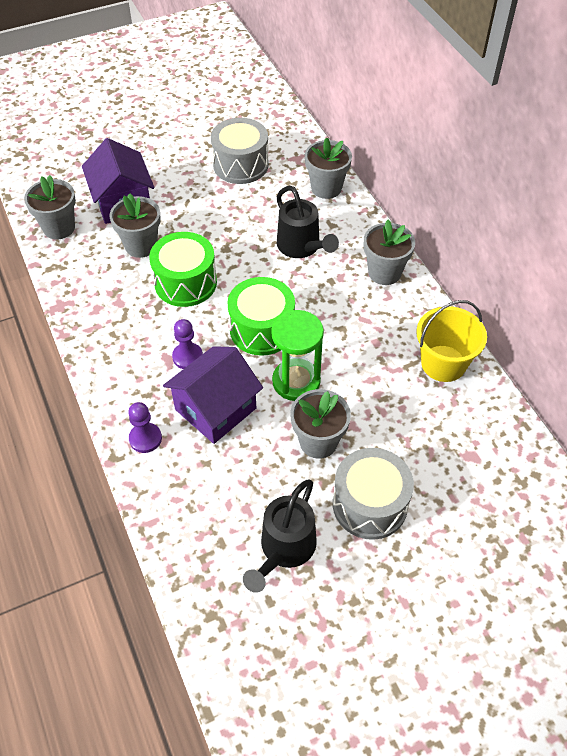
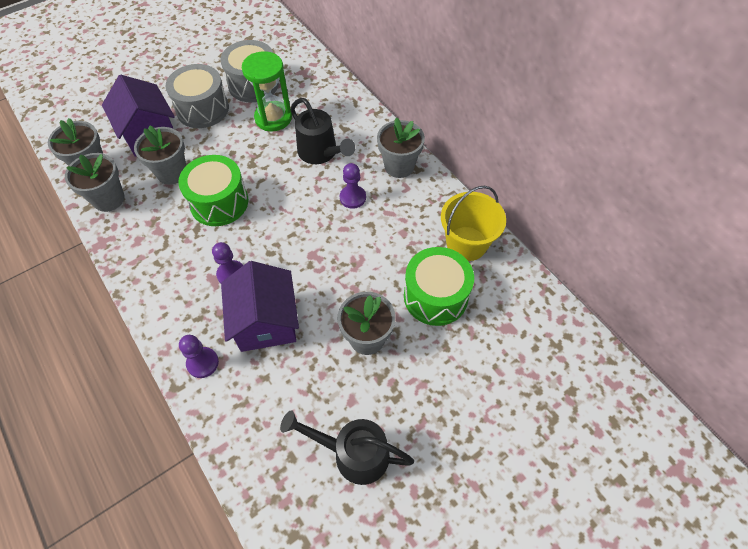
camera: 10 degrees left, 5 degrees up
purple house [163,346,263,444] -> purple house turned 45 degrees counterclockwise [221,261,299,352]
green drum [227,277,295,356] -> green drum moved to [404,247,474,326]
black watering can [243,479,317,593] -> black watering can turned 90 degrees clockwise [280,410,414,485]
green hourglass [271,310,324,401] -> green hourglass moved to [242,51,292,131]
grey flower pot [305,137,352,199] -> grey flower pot moved to [65,153,125,212]
grey drum [333,448,414,540] -> grey drum moved to [166,64,229,128]
none -> purple pawn [340,163,366,209]

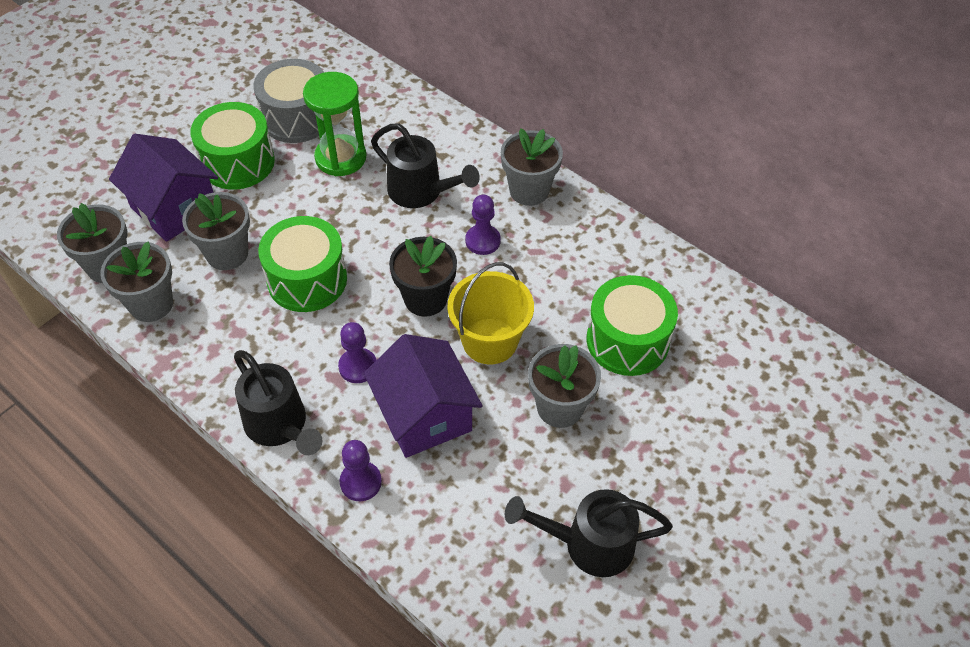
camera: 15 degrees left, 5 degrees down
grey drum [166,64,229,128] -> green drum [190,102,275,190]
yellow bucket [441,186,506,261] -> yellow bucket moved to [447,262,534,364]
none -> black watering can [234,350,322,455]
none -> black flower pot [389,236,457,317]

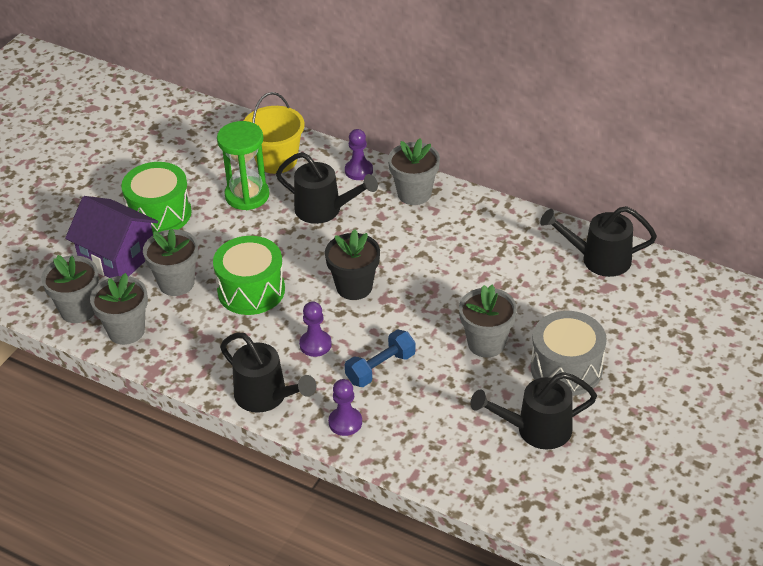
camera: 10 degrees left, 10 degrees down
grey drum [253,59,324,143] -> grey drum moved to [531,311,607,396]
purple house [364,334,483,458] -> blue dumbbell [345,330,416,387]
yellow bucket [447,262,534,364] -> yellow bucket moved to [244,92,305,174]
purple pawn [465,195,501,255] -> purple pawn moved to [345,129,373,180]
green drum [587,275,678,376] -> none
none -> black watering can [540,206,657,277]

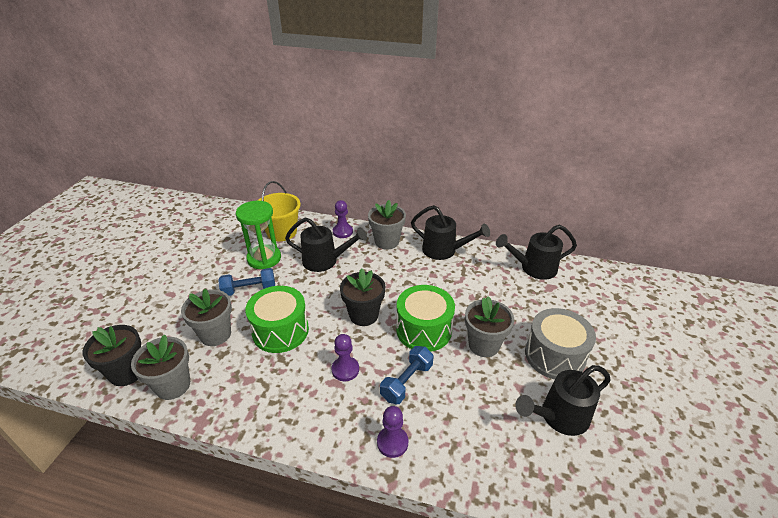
camera: 15 degrees left, 5 degrees down
grey flower pot [41,255,99,323] -> black flower pot [82,325,141,386]
purple house [65,196,158,278] -> none
green drum [121,162,192,232] -> green drum moved to [396,285,455,352]
black watering can [220,333,316,413] -> black watering can moved to [411,205,490,260]
none -> blue dumbbell [218,268,275,296]

